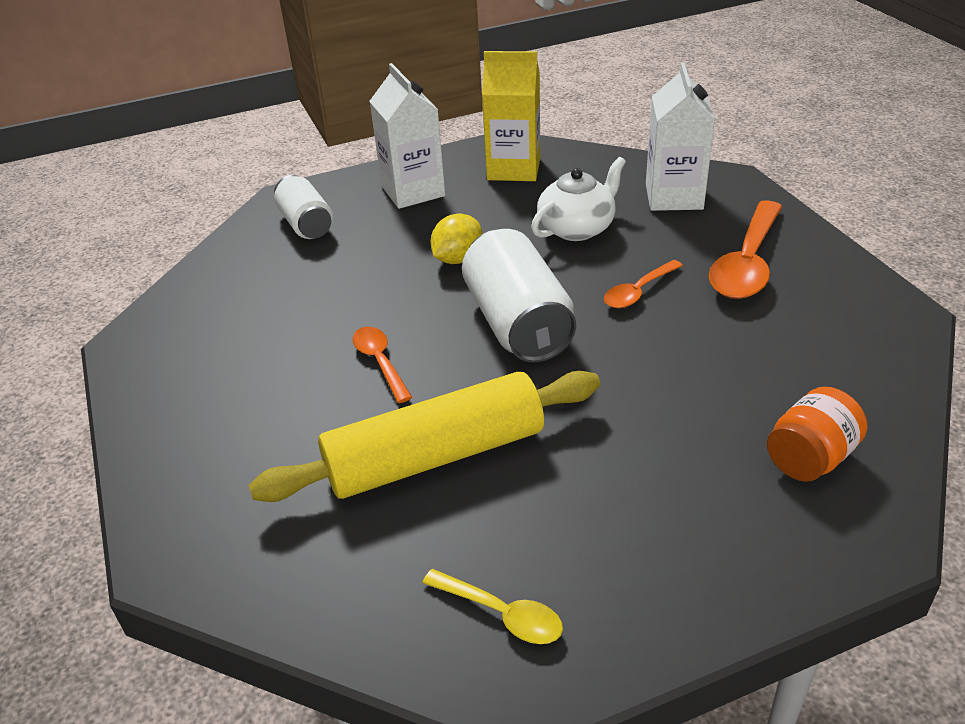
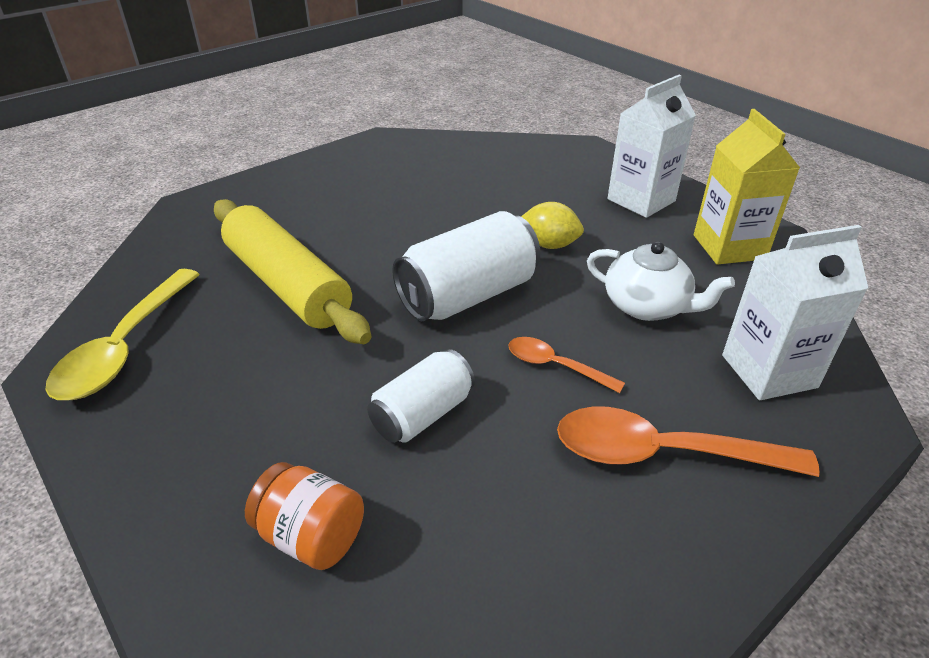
camera: 70 degrees right, 0 degrees up
white can [274,175,333,239] -> white can moved to [367,349,475,443]
orange spoon [353,327,412,403] -> none
yellow spoon [422,569,563,644] -> yellow spoon [46,269,200,400], size x1.81

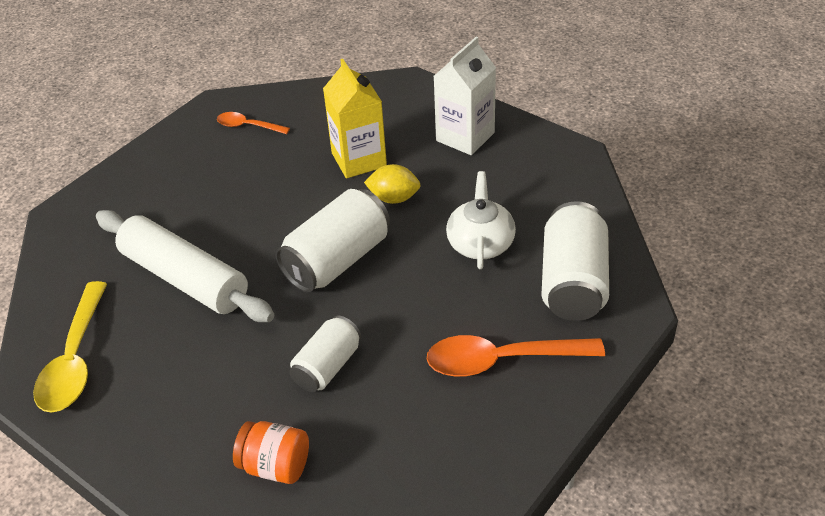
camera: 10 degrees left, 5 degrees up
yellow rolling pin [214,199,371,344] -> white rolling pin [96,210,274,322]
orange spoon [508,337,625,393] -> orange spoon moved to [217,112,290,134]
white teapot [587,241,735,321] -> white teapot turned 105 degrees counterclockwise [446,171,516,269]
yellow carton [694,109,800,265] -> yellow carton moved to [323,59,387,178]
white carton [722,225,868,400] -> white can [541,201,609,321]

